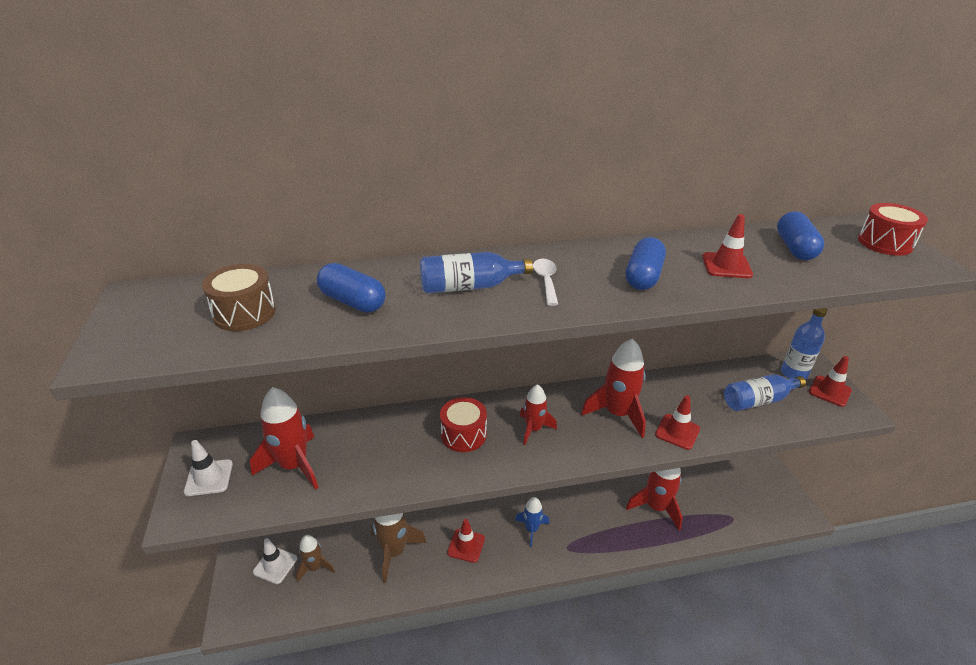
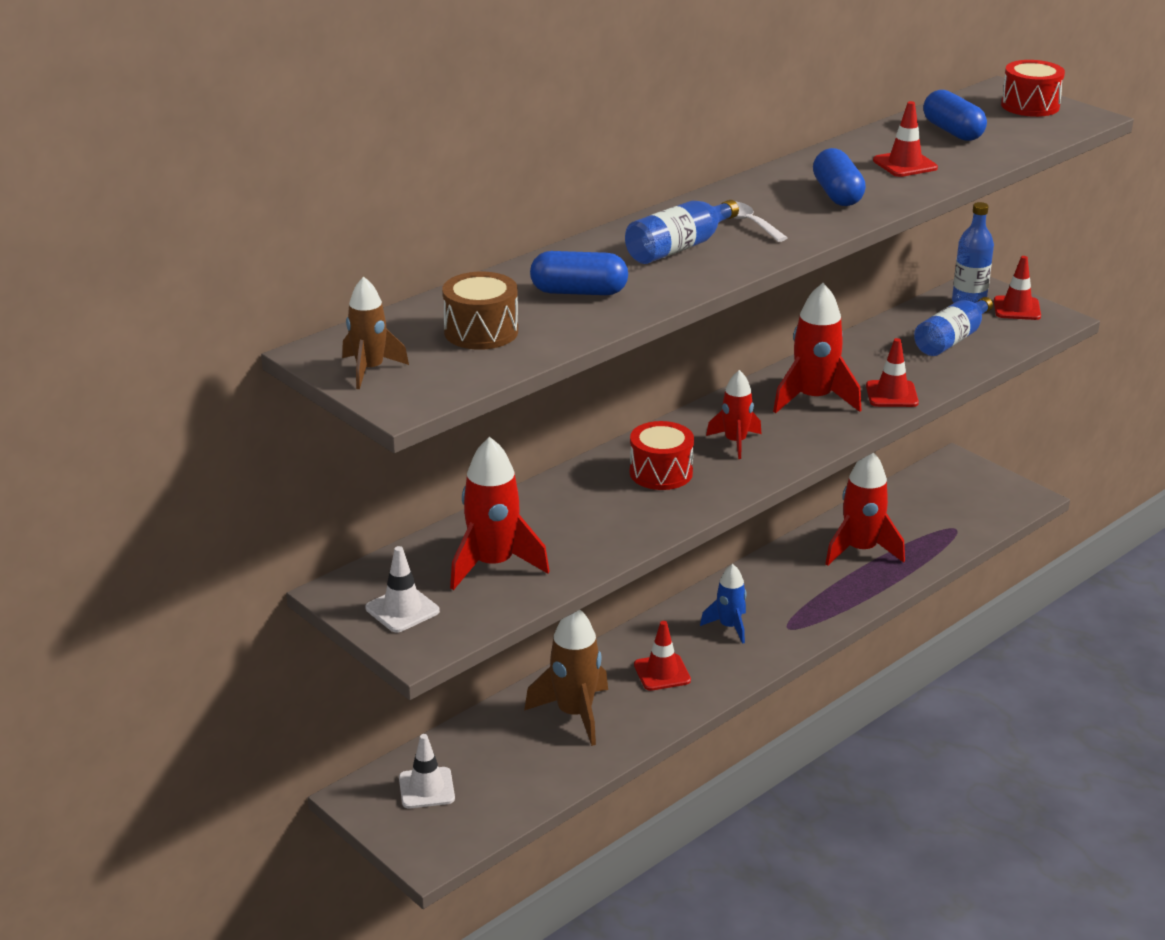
camera: 30 degrees left, 5 degrees down
brown rocket [296,535,335,582] -> brown rocket moved to [342,277,409,389]

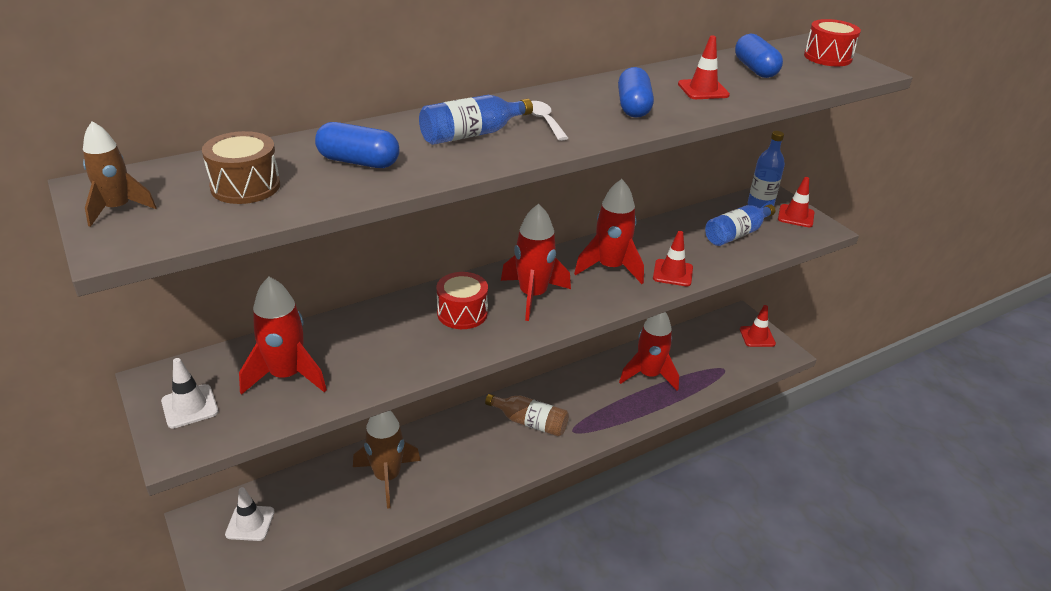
camera: 10 degrees right, 5 degrees up
red traffic cone [634,621,691,691] -> red traffic cone moved to [740,305,776,347]
blue rocket [700,564,747,644] -> brown bottle [485,394,569,437]
red rocket [706,370,761,459] -> red rocket [501,204,571,321], size x1.63

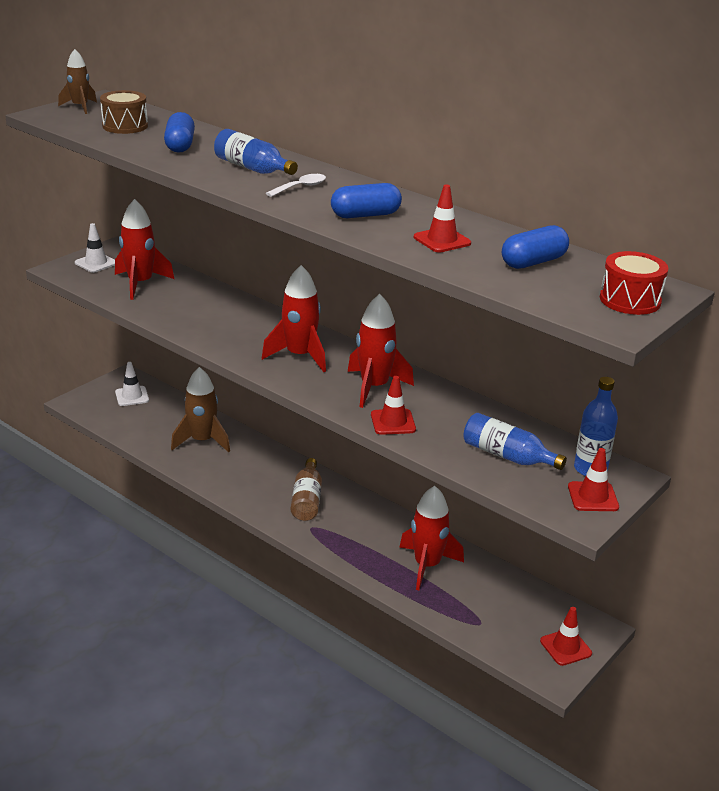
camera: 70 degrees right, 5 degrees down
red drum [436,272,488,329] -> none

